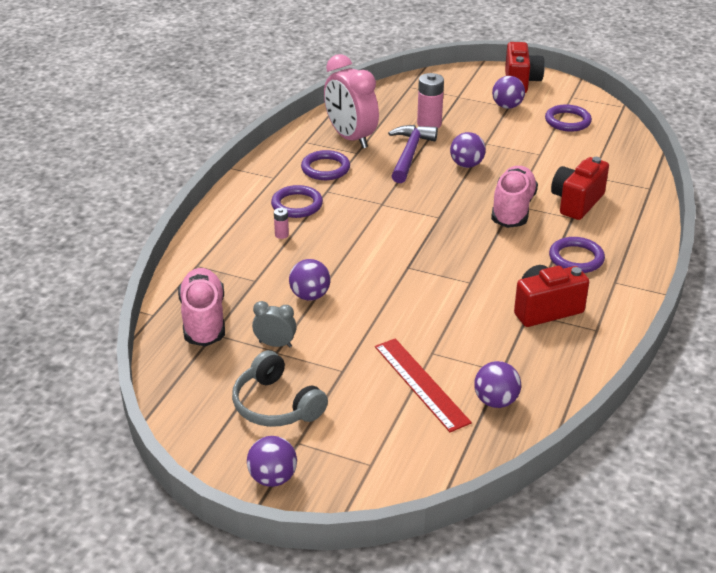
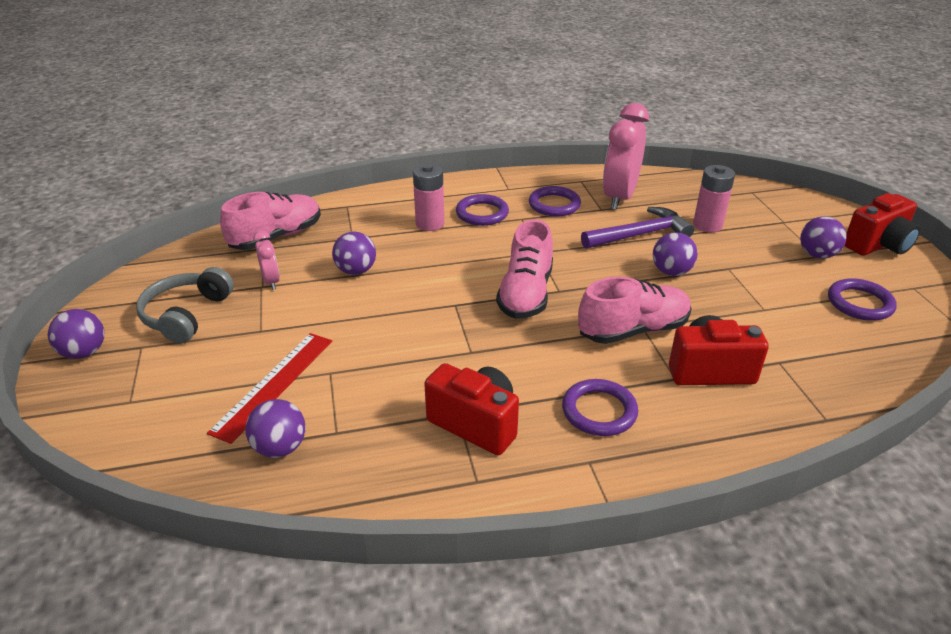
camera: 55 degrees right, 0 degrees up
grey clock [252,301,297,347] -> pink clock [253,231,280,290]
pink battery [274,208,289,239] -> pink battery [413,164,445,231], size x2.05
none -> pink shoe [496,219,553,319]

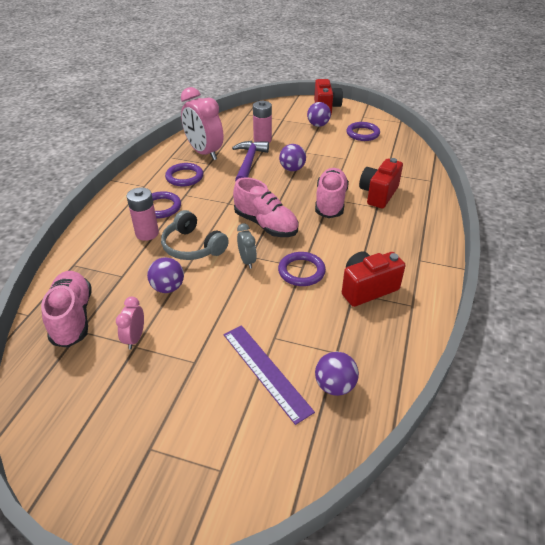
camera: 60 degrees left, 5 degrees up
purple ball [48,309,104,359] -> none
grey headphones [136,267,234,343] -> grey headphones moved to [161,210,229,260]
red ruler [207,333,332,444] -> purple ruler [224,325,315,425]
pink clock [253,231,280,290] -> pink clock turned 90 degrees counterclockwise [116,297,144,349]
purple ring [562,379,638,436] -> purple ring moved to [278,252,326,286]
none -> grey clock [237,223,257,269]

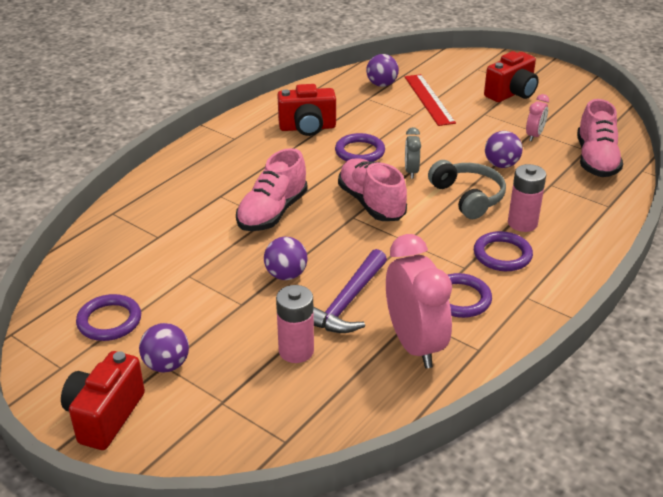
camera: 160 degrees left, 5 degrees down
purple ruler [224,325,315,425] -> red ruler [405,74,456,126]
red camera [359,158,403,208] -> red camera moved to [484,51,539,102]

